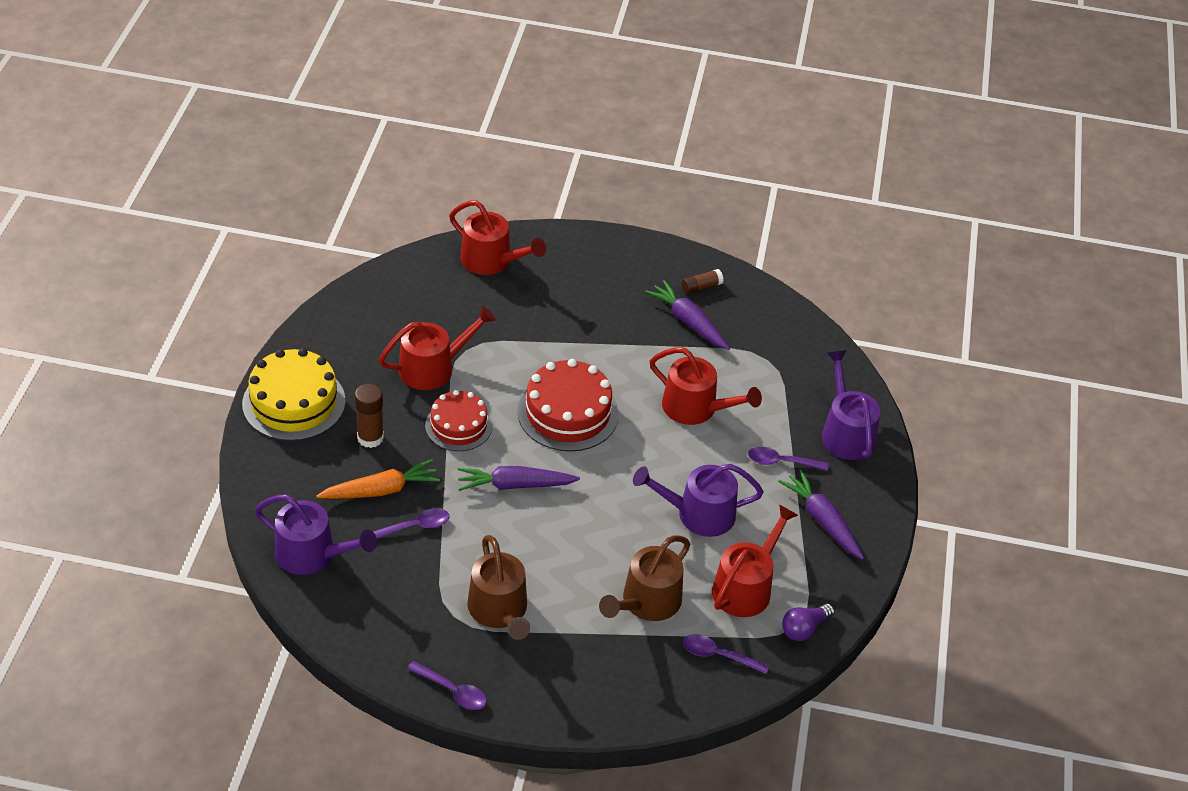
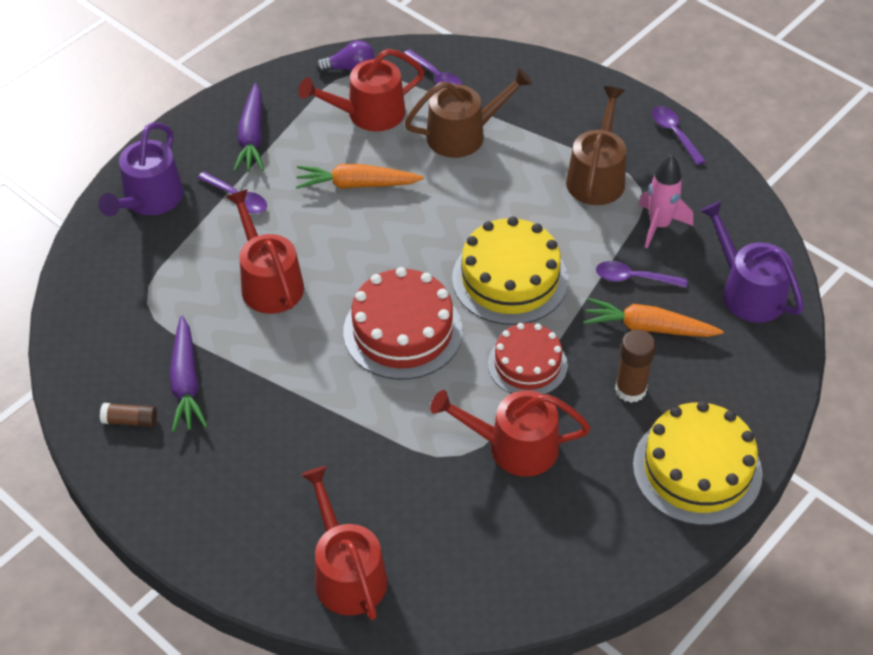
camera: 145 degrees left, 5 degrees up
purple carrot [458,466,580,491] -> yellow cake [452,217,568,325]
purple watering can [633,464,764,537] -> orange carrot [295,164,424,189]
none -> pink rocket [638,155,693,248]

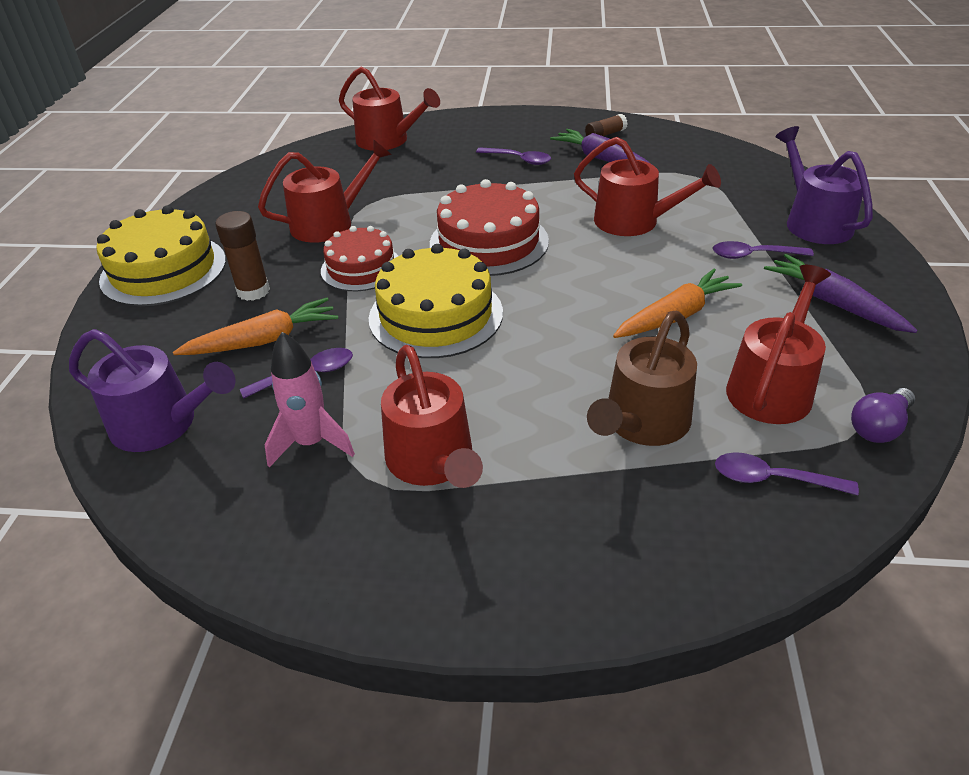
camera: 145 degrees right, 10 degrees down
brown watering can [566,86,626,205] -> red watering can [381,345,483,488]
purple spoon [652,106,706,165] -> purple spoon moved to [476,147,551,165]

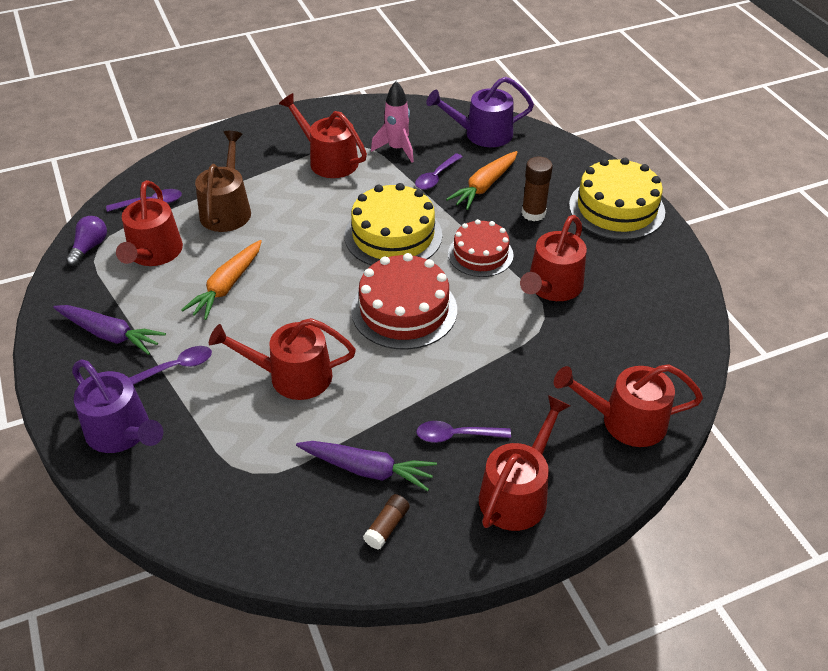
camera: 150 degrees right, 5 degrees up
none -> red watering can [479,395,571,531]

